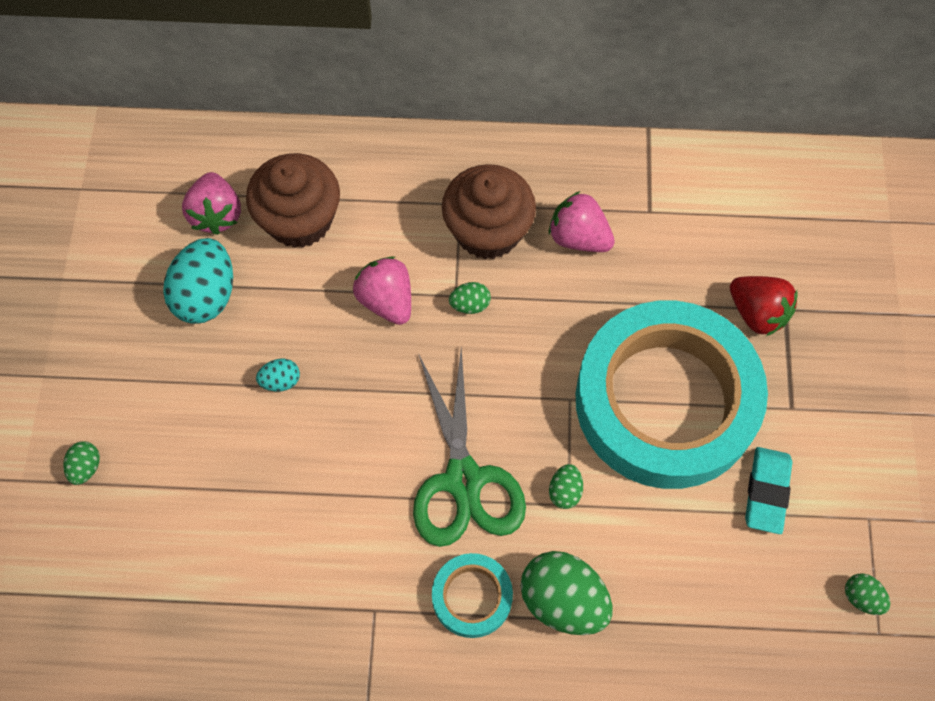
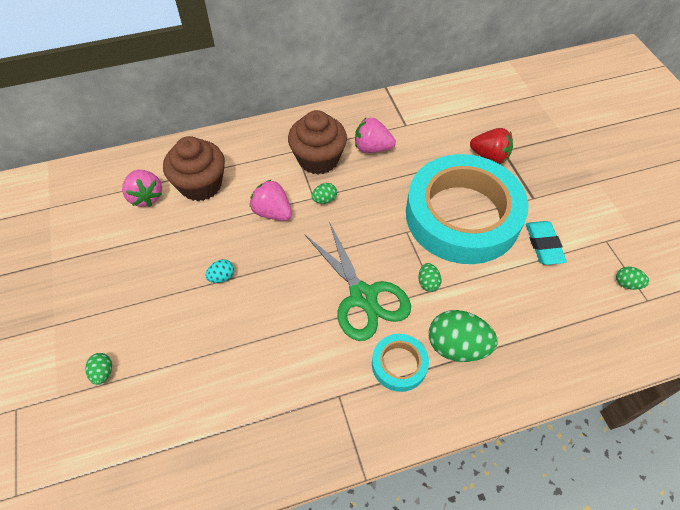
camera: 20 degrees left, 10 degrees down
turquoise egg [163,238,233,324] -> none

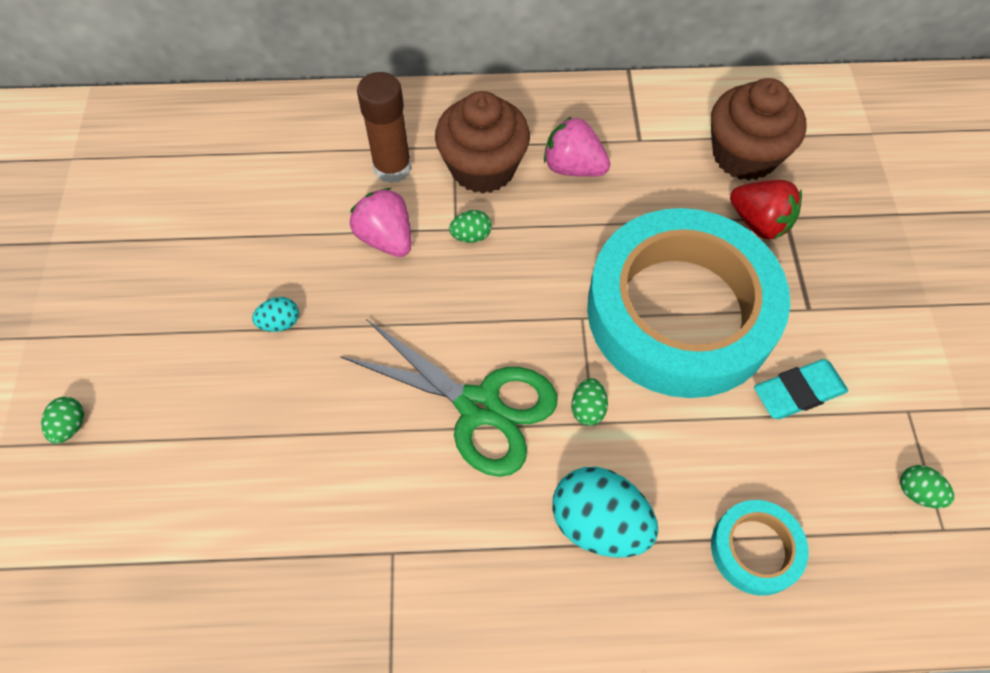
camera: 15 degrees right, 5 degrees up
pink strawberry [122,170,162,207] -> none
brown cupcake [163,136,225,201] -> brown cupcake moved to [711,78,807,181]
green scissors [305,222,411,341] -> green scissors turned 45 degrees counterclockwise [340,319,557,477]
turquoise tape [372,334,429,392] -> turquoise tape moved to [711,500,809,596]
green egg [429,310,498,362] -> turquoise egg [552,467,658,558]
turquoise eraser [526,221,567,265] -> turquoise eraser turned 60 degrees clockwise [754,359,848,419]
none -> brown glue stick [357,72,412,183]

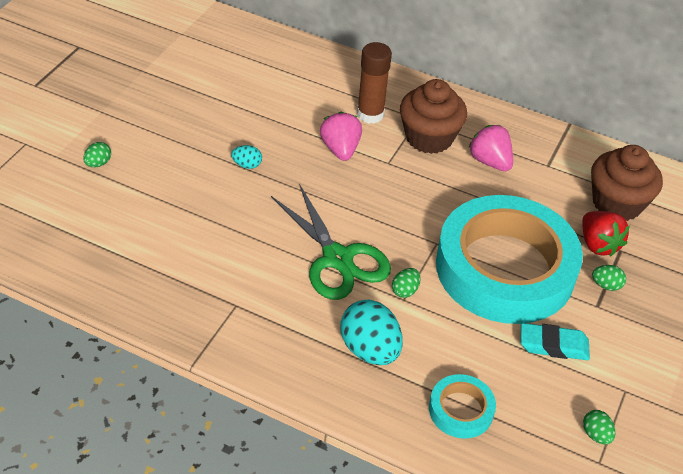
camera: 25 degrees right, 15 degrees down
green egg [449,210,492,243] -> green egg moved to [592,265,626,291]

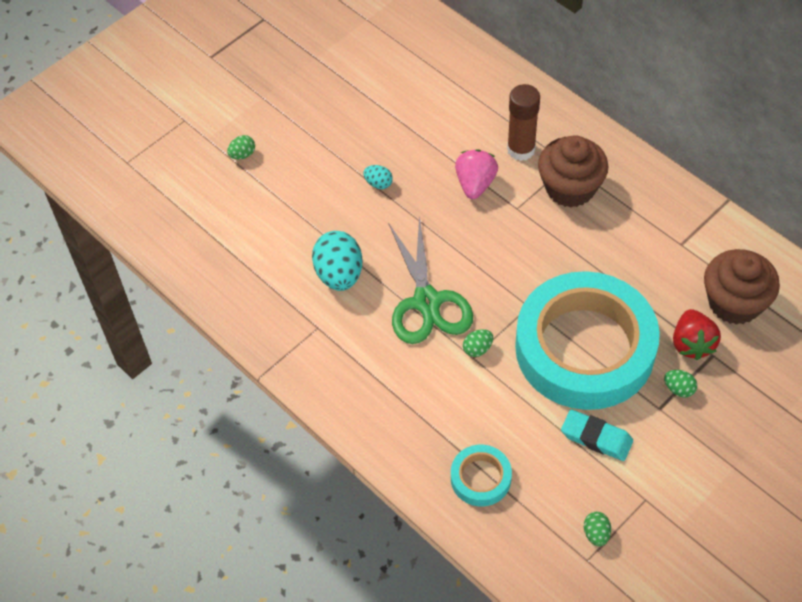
camera: 25 degrees right, 10 degrees up
turquoise egg [340,300,403,365] -> turquoise egg moved to [312,231,362,291]
pink strawberry [469,125,513,171] -> none

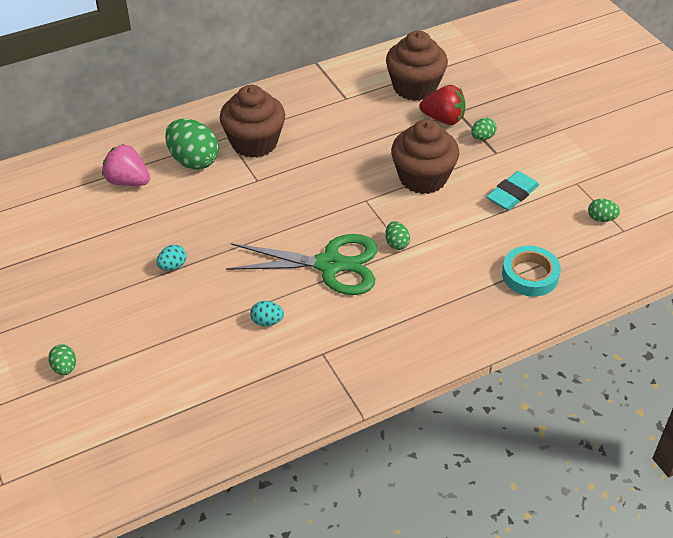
camera: 75 degrees left, 10 degrees down
turquoise egg [312,231,362,291] -> turquoise egg [250,301,284,326], size x0.48
pink strawberry [455,149,498,199] -> pink strawberry moved to [102,144,150,186]
brown glue stick [507,84,540,161] -> green egg [165,119,219,170]
turquoise tape [515,271,660,410] -> brown cupcake [391,119,460,194]

